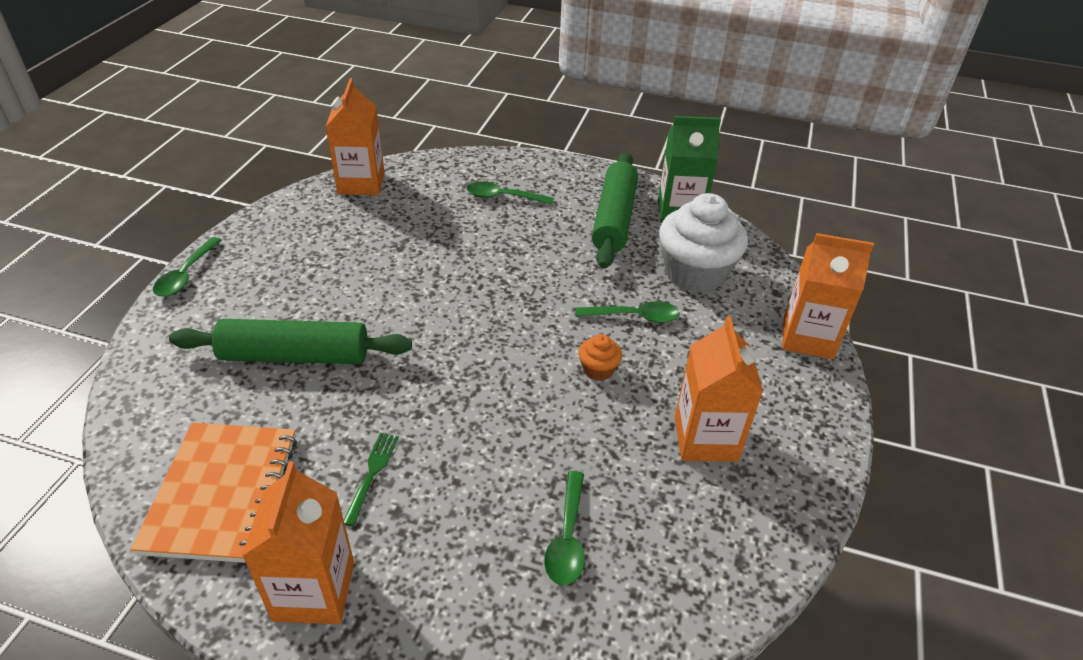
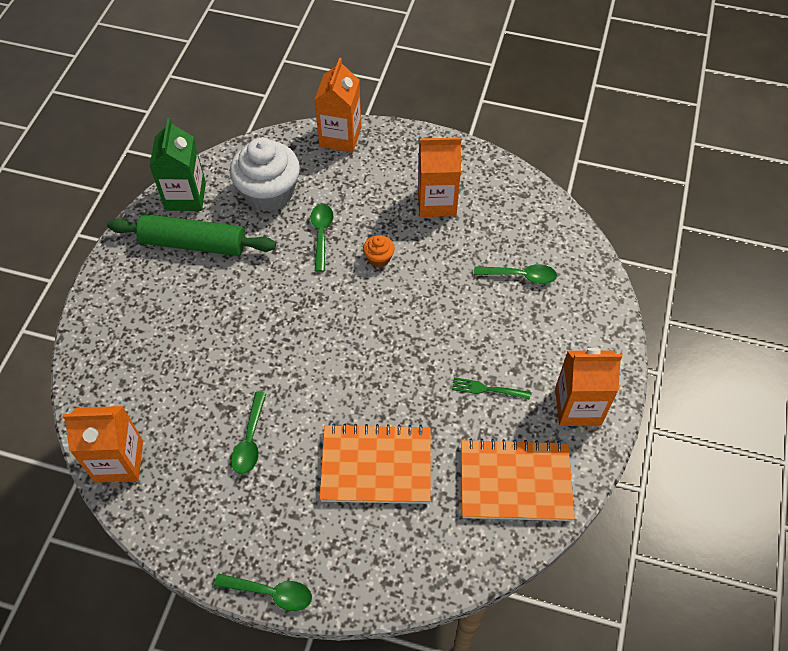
camera: 90 degrees left, 15 degrees up
green rolling pin [169,319,412,364] -> orange notebook [320,423,431,504]
green spoon [467,181,554,205] -> green spoon moved to [231,392,266,474]

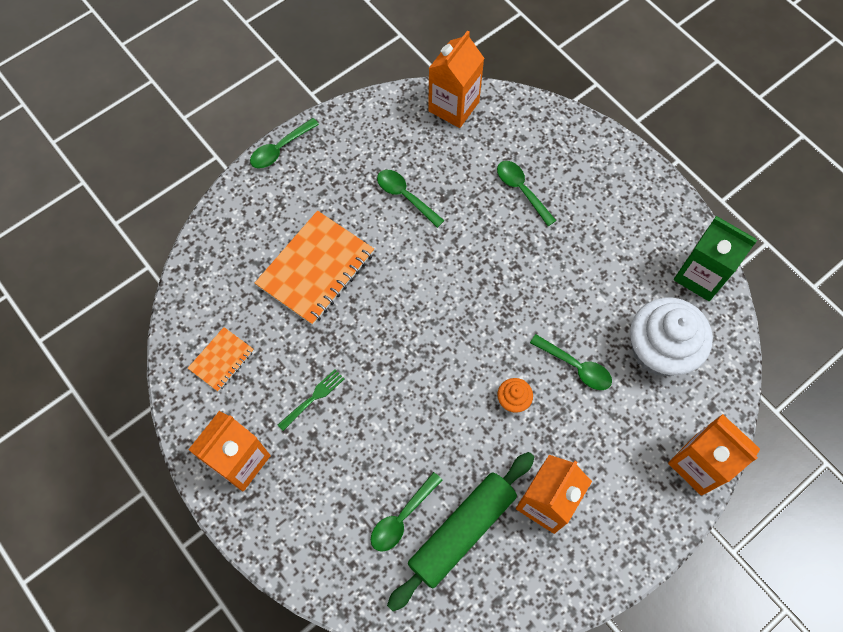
camera: 125 degrees right, 10 degrees up
green rolling pin [107,214,276,256] -> green rolling pin moved to [387,452,534,612]
orange notebook [461,439,575,521] -> orange notebook [188,327,254,392], size x0.53
none -> green spoon [497,161,556,226]

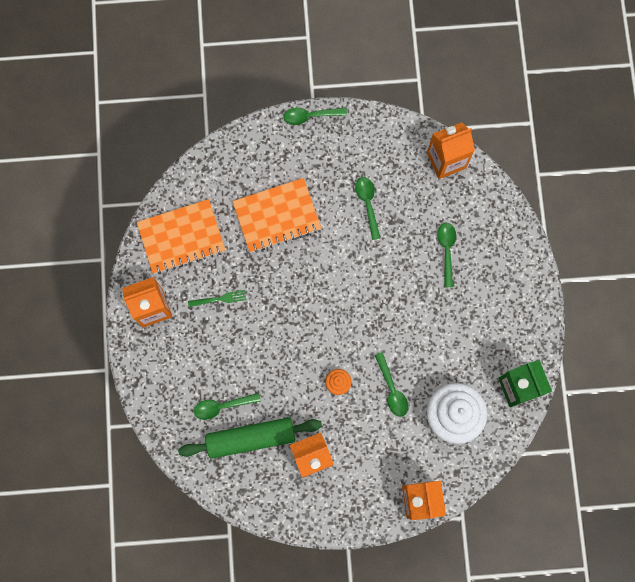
camera: 35 degrees right, 10 degrees up
orange notebook [188,327,254,392] -> orange notebook [137,199,225,274], size x1.90

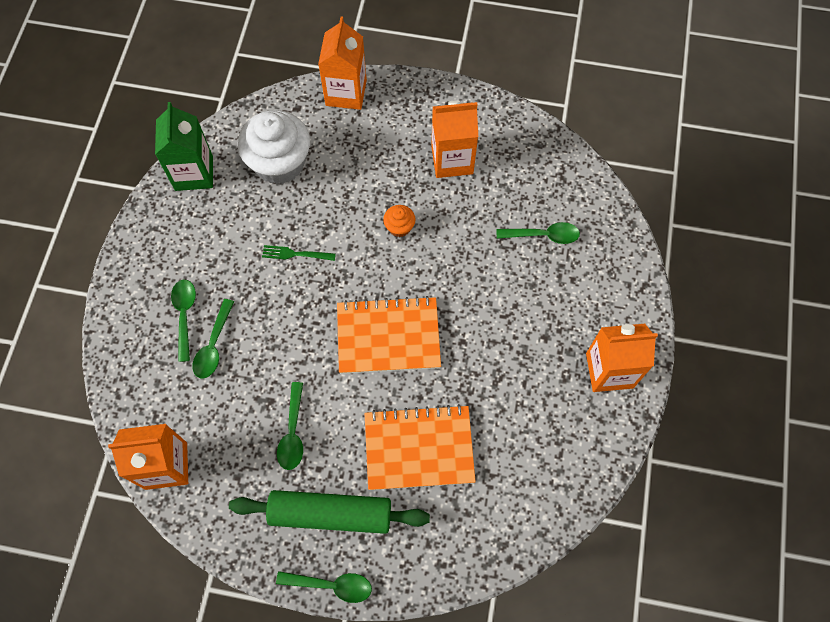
camera: 165 degrees left, 10 degrees down
orange notebook [137,199,225,274] -> orange notebook moved to [337,296,441,374]
green rolling pin [178,417,322,459] -> green rolling pin moved to [229,490,430,534]
green fork [188,290,247,307] -> green fork moved to [262,245,336,261]
green spoon [375,352,408,417] -> green spoon moved to [171,279,196,362]

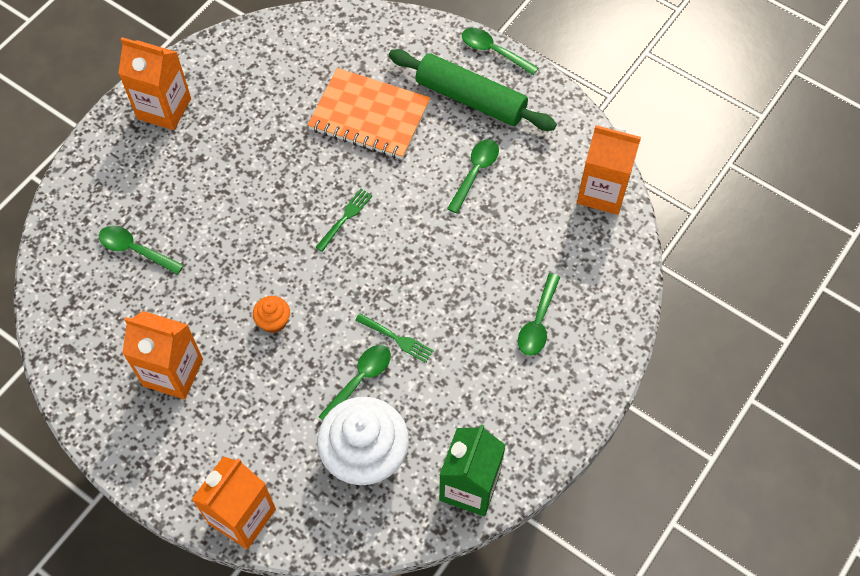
camera: 155 degrees left, 5 degrees down
green spoon [193,299,234,378] -> green spoon moved to [318,345,391,421]
orange notebook [337,296,441,374] -> green fork [315,189,373,252]

